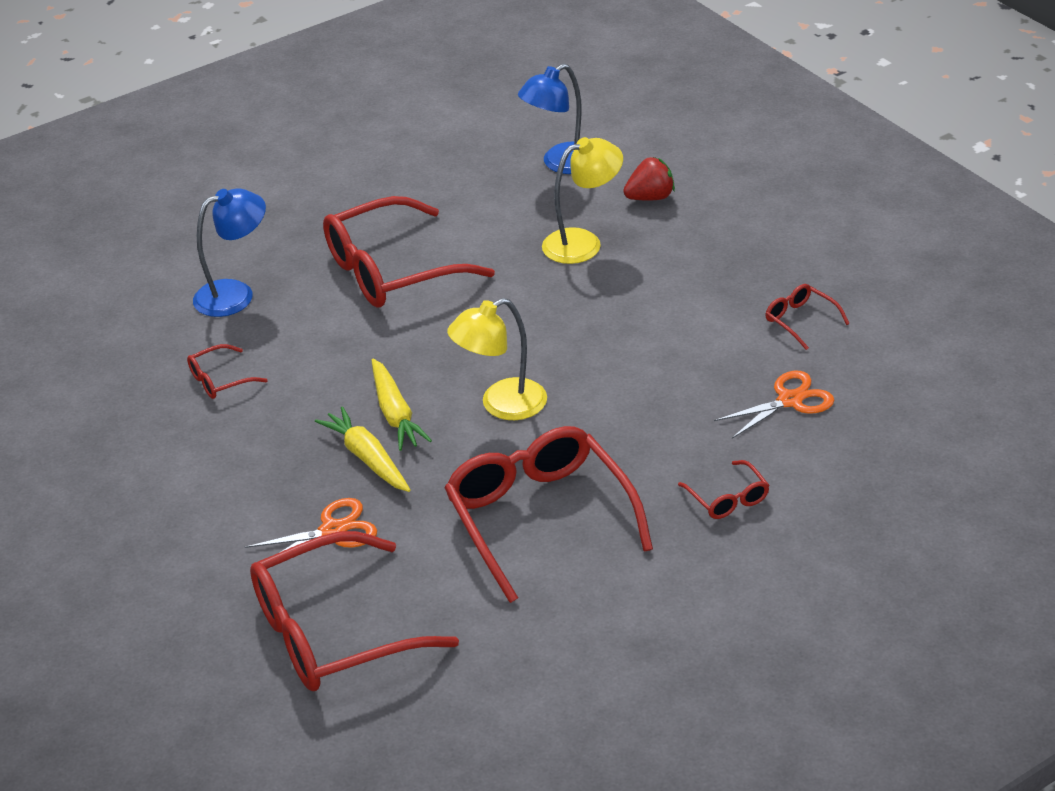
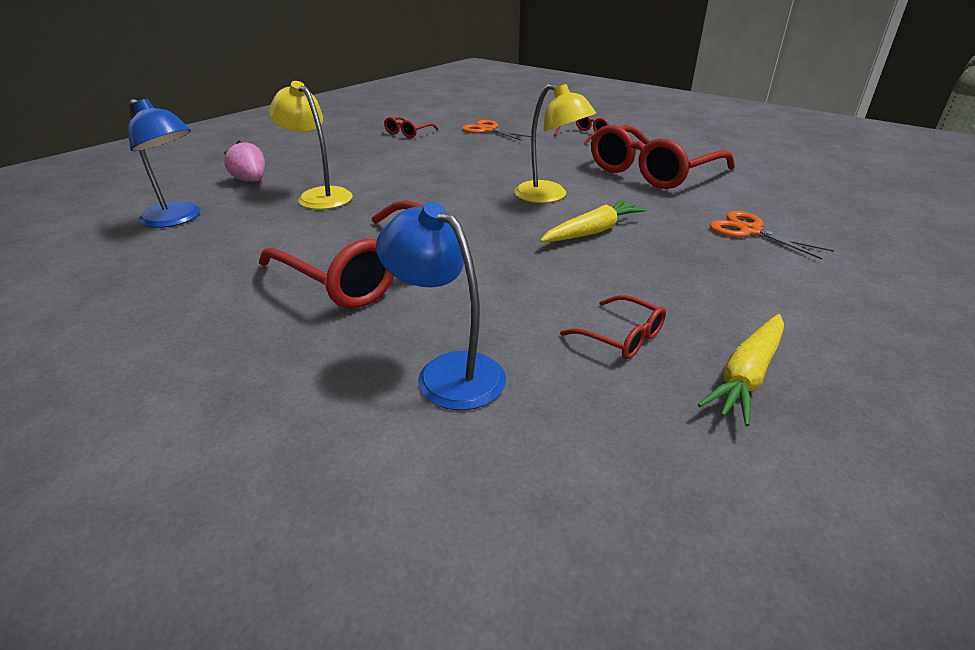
camera: 110 degrees left, 5 degrees down
red glasses [250,531,459,691] -> none
yellow carrot [315,406,411,492] -> yellow carrot moved to [698,314,784,427]
red strawberry [623,157,675,201] -> pink strawberry [224,141,265,182]

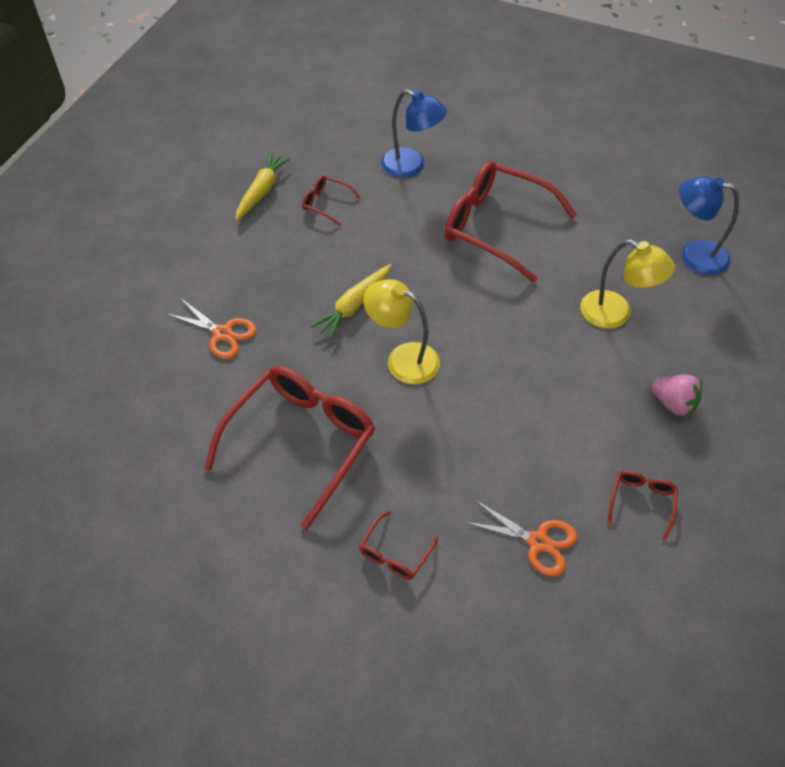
camera: 165 degrees right, 20 degrees up
pink strawberry [224,141,265,182] -> pink strawberry moved to [651,375,702,417]

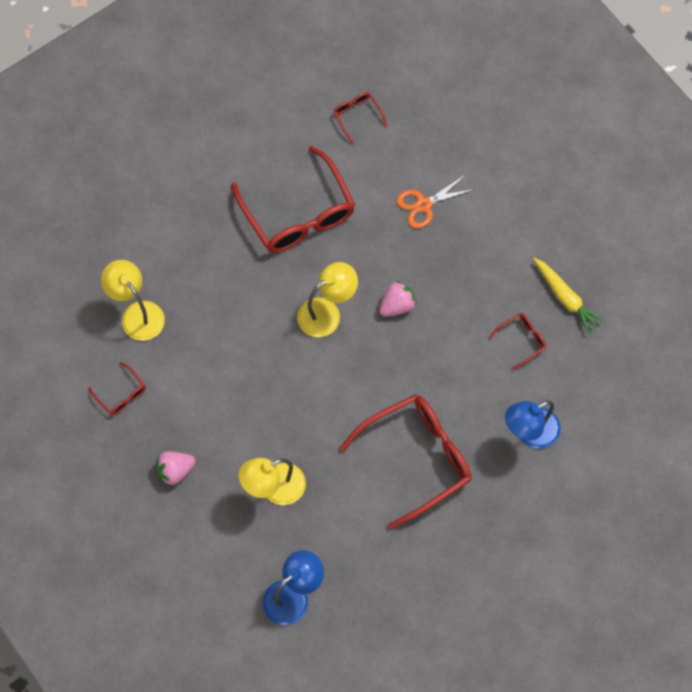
camera: 120 degrees right, 15 degrees up
yellow carrot [311,264,391,339] -> pink strawberry [379,281,417,317]
red glasses [359,511,438,580] -> red glasses moved to [333,92,387,144]
orange scissors [464,500,577,576] -> yellow lamp [101,260,165,341]

